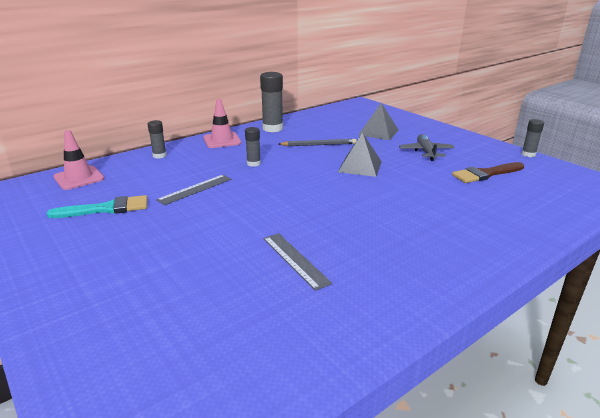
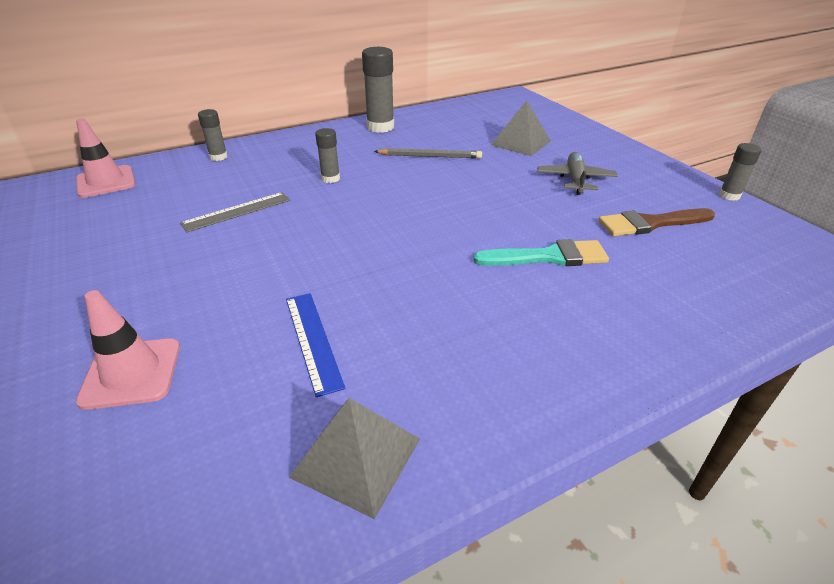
camera: 10 degrees right, 10 degrees up
turquoise brush [47,195,148,218] -> turquoise brush moved to [473,239,609,266]
pink traffic cone [203,99,241,148] -> pink traffic cone moved to [76,290,180,410]
grey ruler [263,233,332,291] -> blue ruler [286,293,345,397]
grey pyramid [338,132,382,177] -> grey pyramid moved to [289,398,420,519]

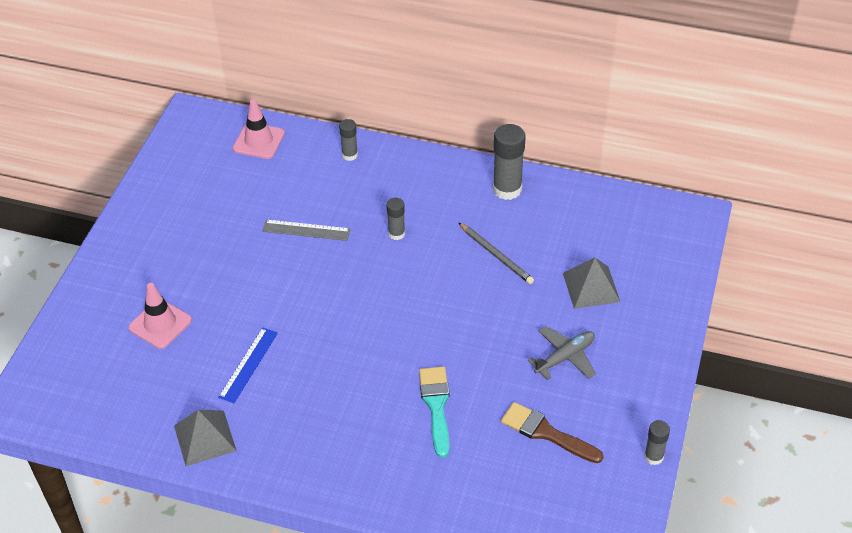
camera: 45 degrees right, 10 degrees up
turquoise brush [473,239,609,266] -> turquoise brush turned 135 degrees counterclockwise [419,367,450,458]

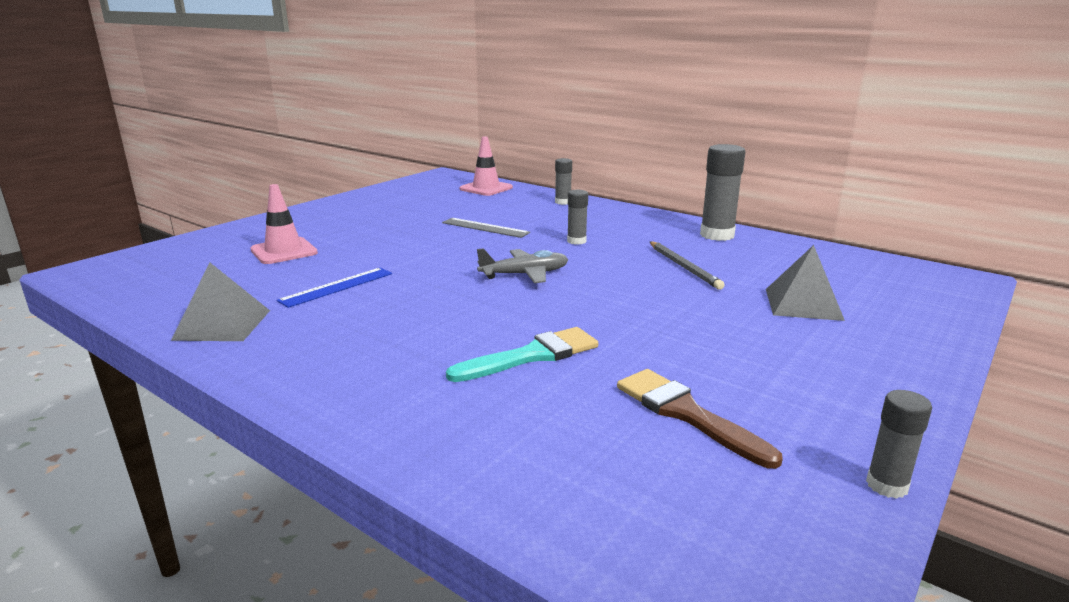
camera: 20 degrees right, 25 degrees down
turquoise brush [419,367,450,458] -> turquoise brush turned 45 degrees clockwise [446,327,598,382]
grey plane [527,326,596,380] -> grey plane moved to [477,248,568,283]

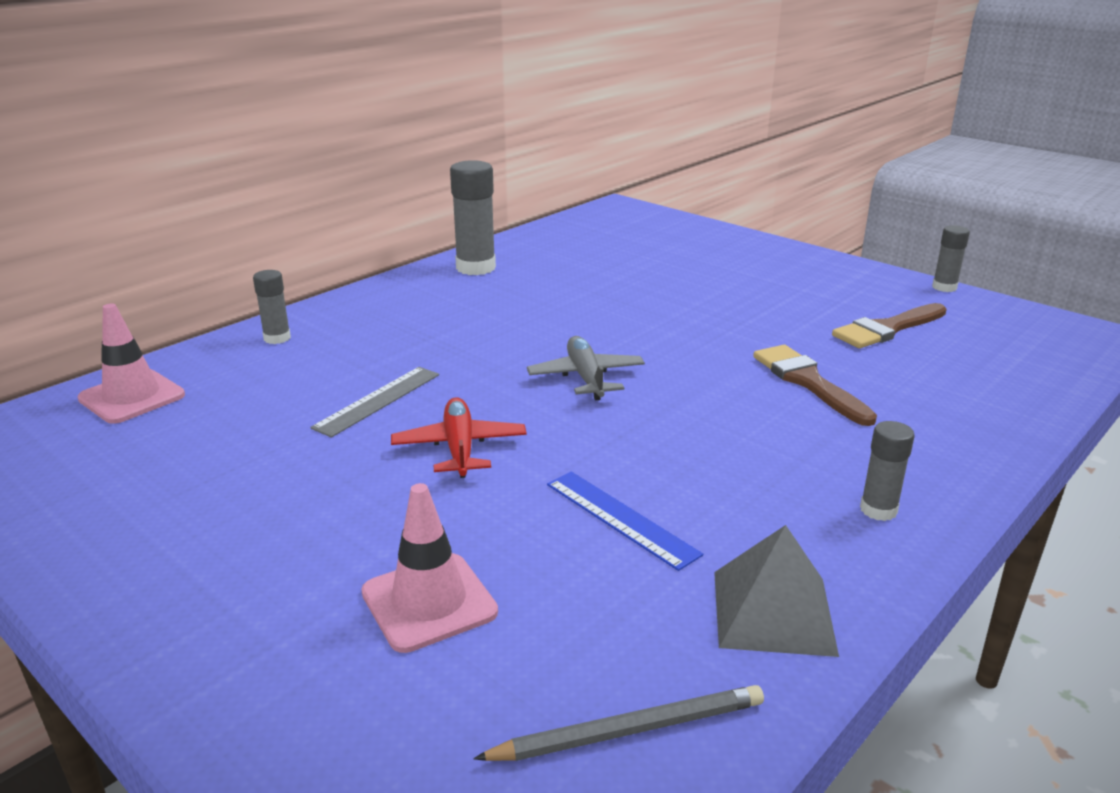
camera: 85 degrees left, 5 degrees up
turquoise brush [446,327,598,382] -> brown brush [753,345,877,426]
grey glue stick [567,190,588,245] -> grey glue stick moved to [860,421,915,521]
grey pencil [649,241,725,290] -> grey pencil moved to [473,685,764,761]
grey pyramid [766,245,845,321] -> none
none -> red plane [391,397,527,478]

